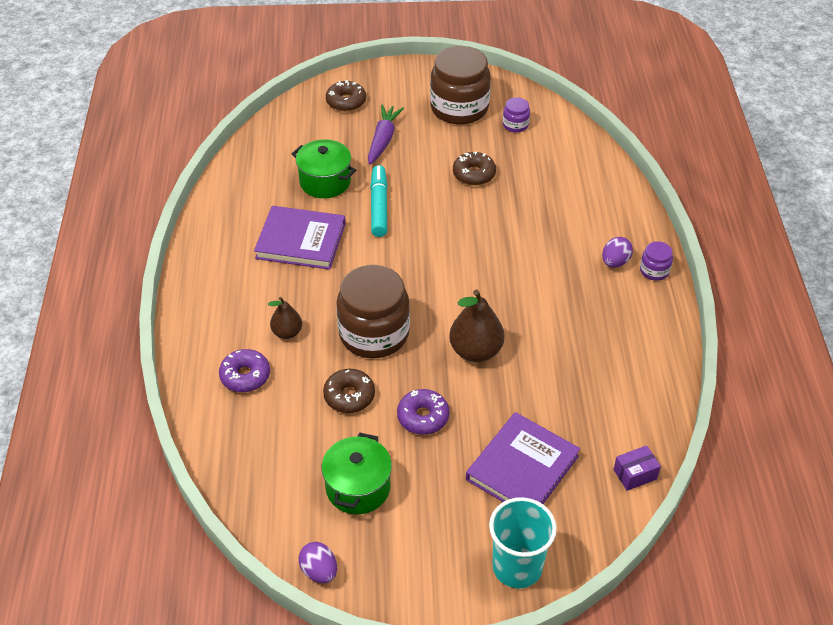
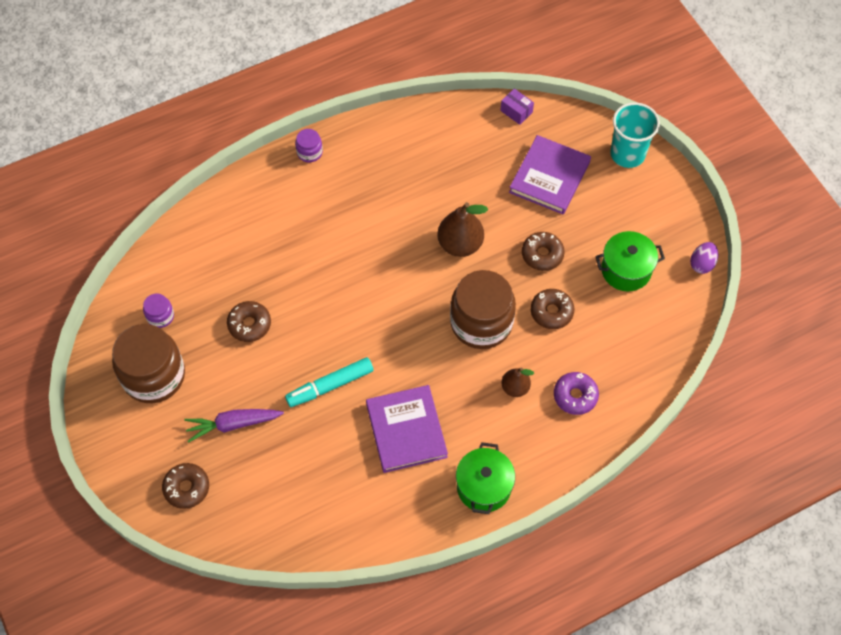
camera: 115 degrees left, 15 degrees up
green pot [292,139,356,198] -> green pot moved to [456,442,515,514]
purple donut [397,389,449,435] -> brown donut [522,232,565,271]
purple book [466,412,580,504] -> purple book turned 75 degrees counterclockwise [509,135,591,214]
purple egg [602,237,633,267] -> none

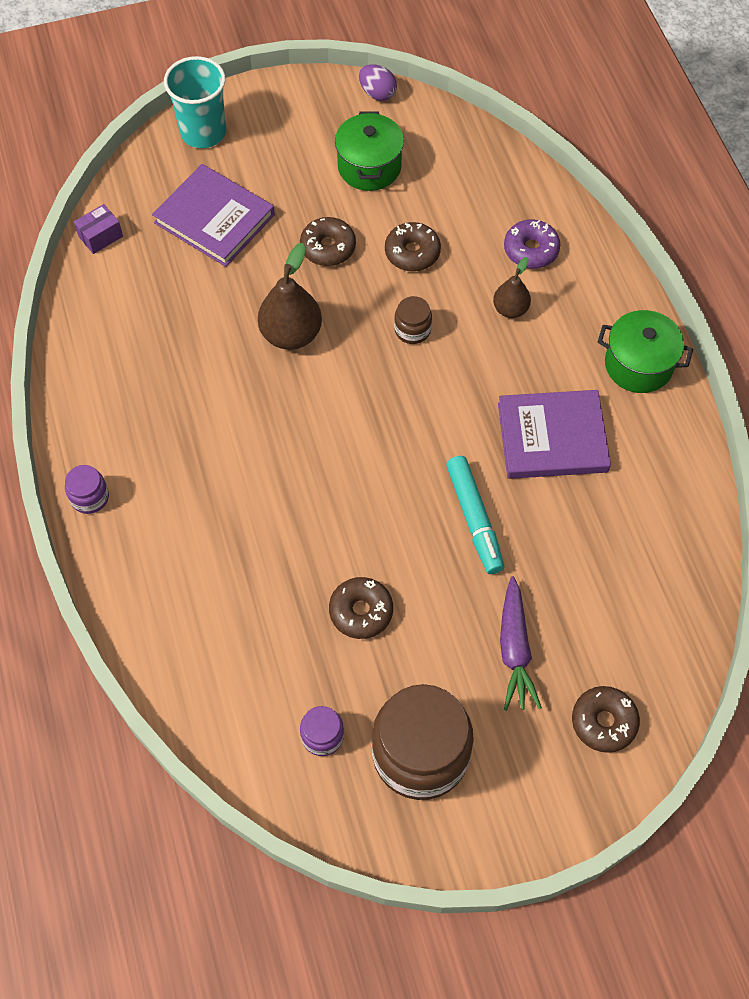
camera: 80 degrees left, 0 degrees up
brown jar [450,270,516,349] -> brown jar [394,296,432,344], size x0.44

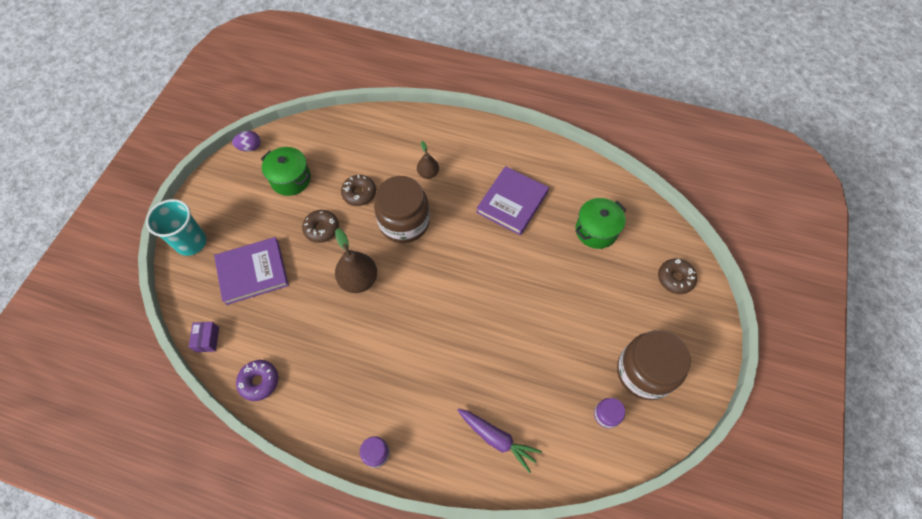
camera: 55 degrees left, 0 degrees up
brown donut [329,577,393,639] -> none
brown jar [394,296,432,344] -> brown jar [374,176,430,243], size x2.25
turquoise marker [446,456,505,574] -> none
purple carrot [500,576,542,711] -> purple carrot moved to [457,409,542,473]
purple donut [504,220,560,269] -> purple donut moved to [236,360,278,401]
green pot [598,310,693,393] -> green pot moved to [575,198,627,249]

